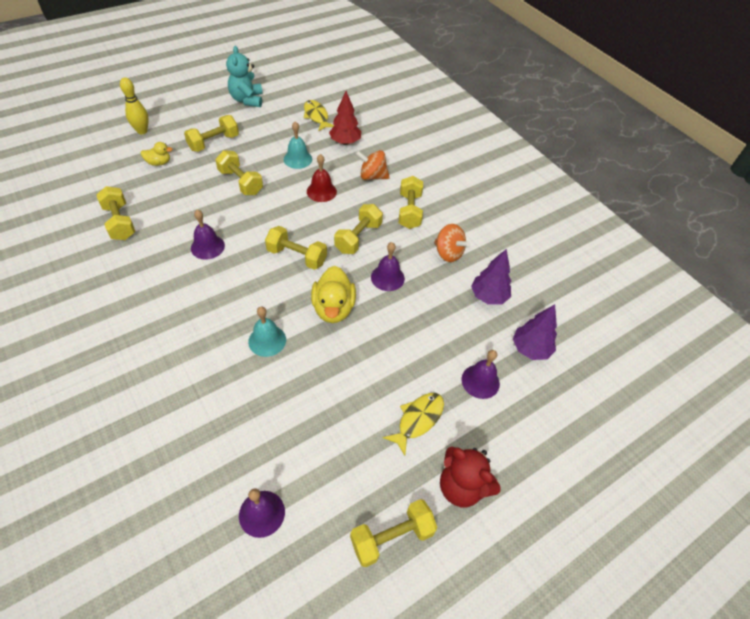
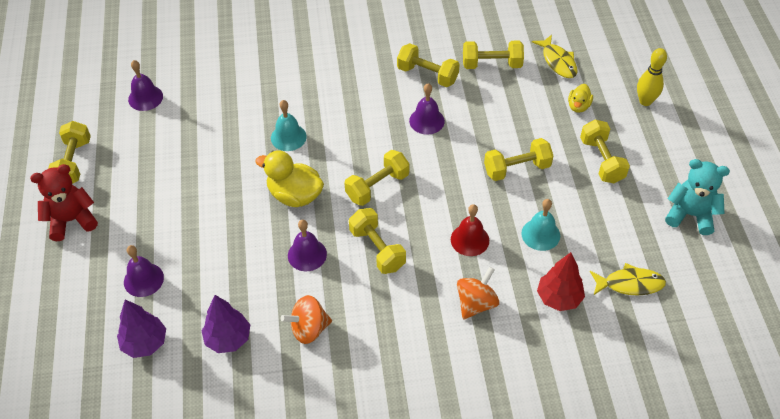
camera: 120 degrees right, 0 degrees up
yellow fish [383,393,444,456] -> yellow fish moved to [532,35,578,78]
yellow dumbbell [399,176,423,229] -> yellow dumbbell moved to [397,43,460,87]

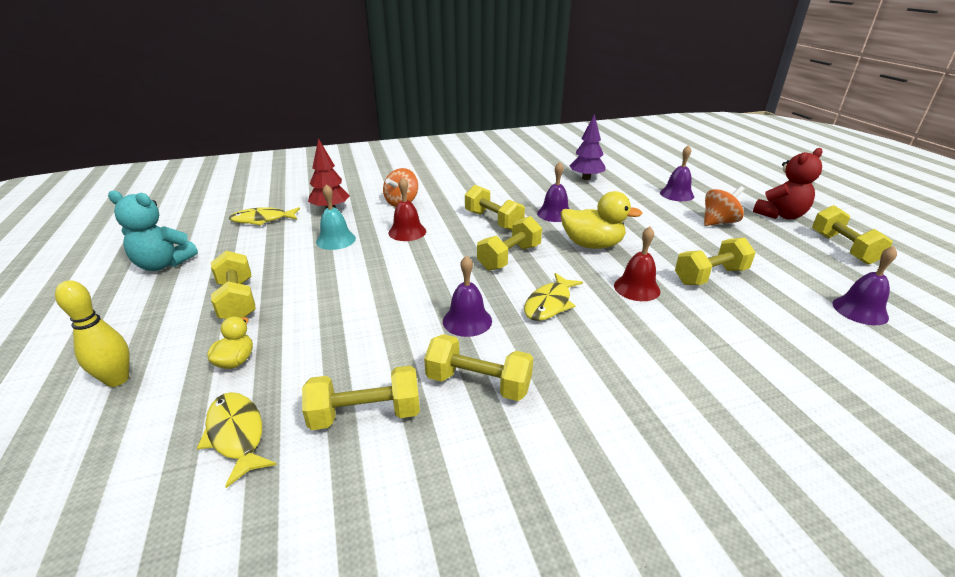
camera: 170 degrees right, 20 degrees down
purple tree [117,299,166,358] -> none
turquoise bell [271,100,307,151] -> red bell [614,226,660,301]
orange spinning top [281,295,332,344] -> orange spinning top moved to [704,186,745,226]
yellow dumbbell [484,138,553,181] -> yellow dumbbell moved to [675,237,756,285]
none -> yellow fish [524,273,583,321]

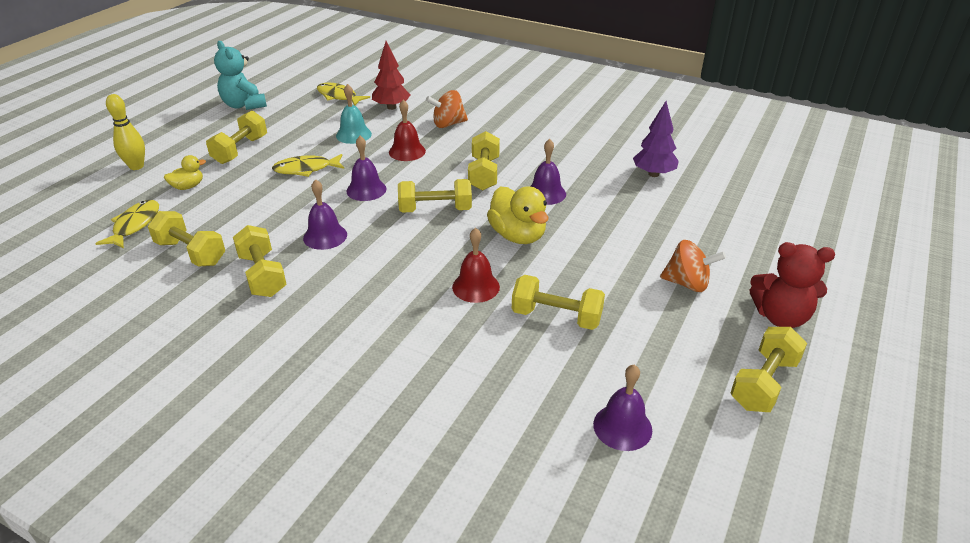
camera: 45 degrees right, 5 degrees up
yellow fish [524,273,583,321] -> yellow fish moved to [272,154,344,177]
purple bell [660,145,694,201] -> purple bell moved to [346,136,387,201]

